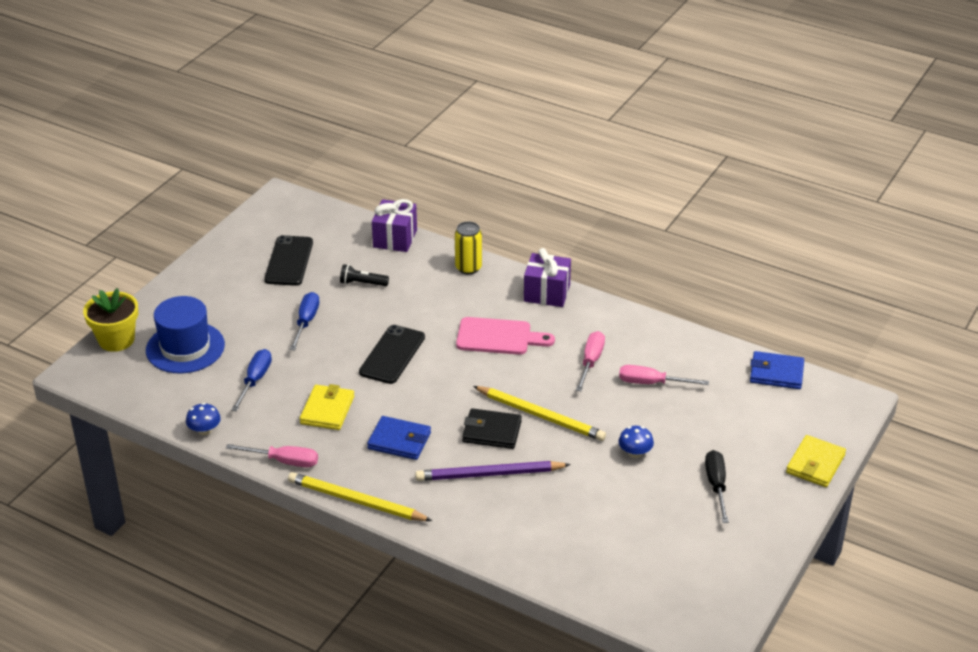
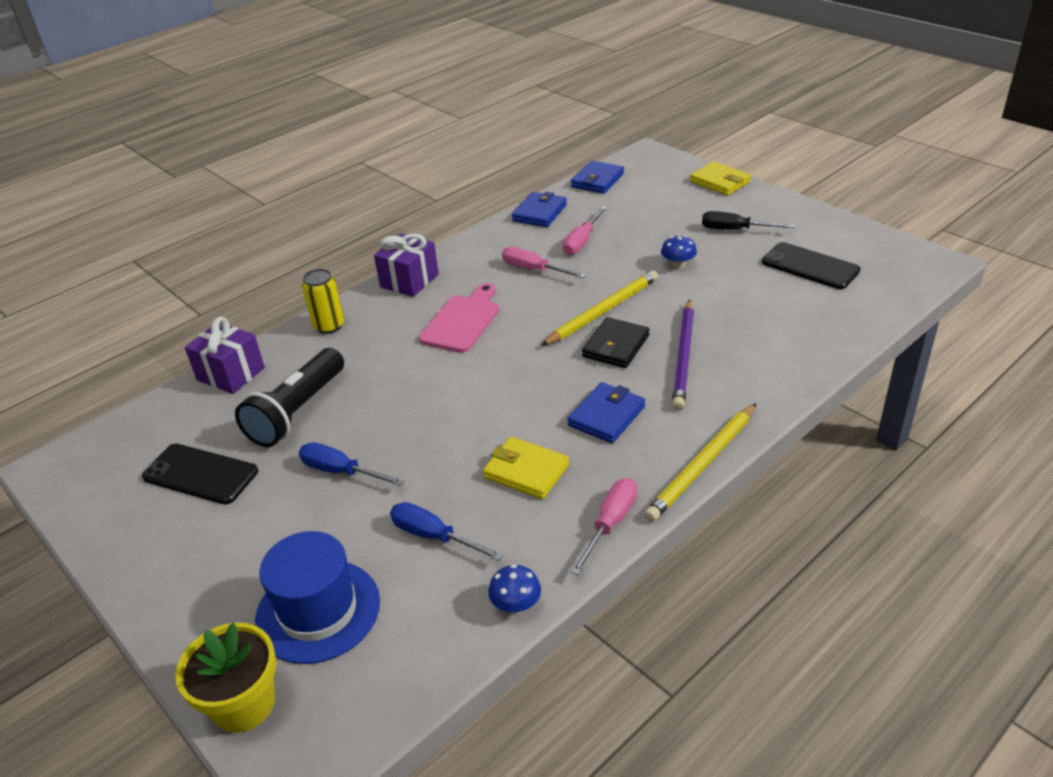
camera: 70 degrees left, 0 degrees up
black flashlight [340,264,389,286] -> black flashlight [235,348,344,447], size x2.02
black phone [359,325,425,384] -> black phone moved to [762,242,861,289]
none -> blue wallet [512,192,567,227]

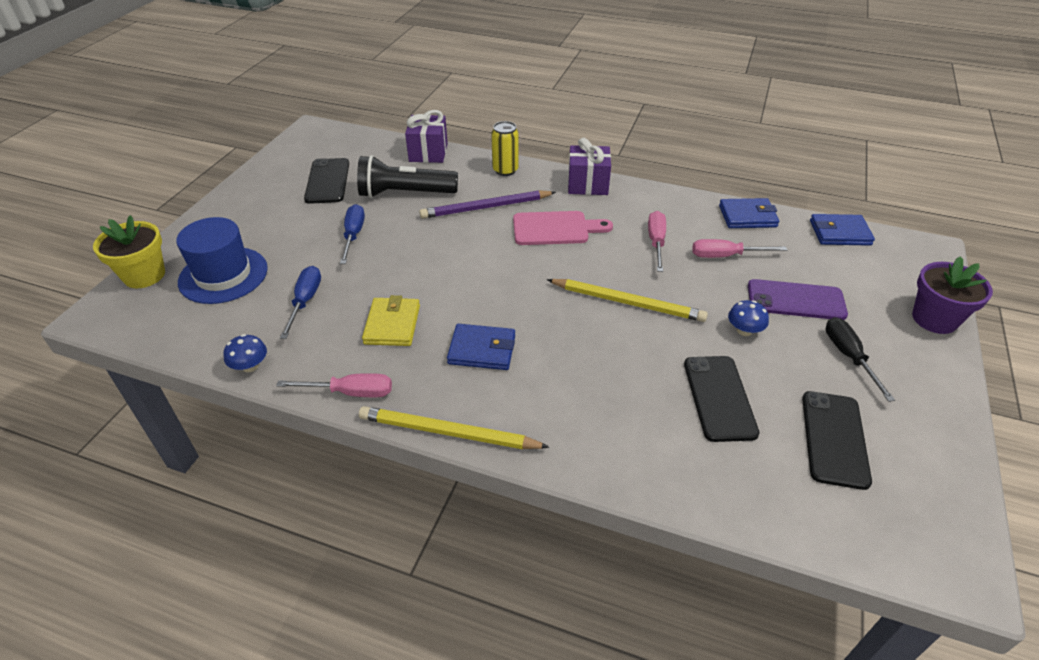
camera: 60 degrees right, 5 degrees up
black wallet [582,317,650,368] -> none
purple pencil [672,300,694,410] -> purple pencil moved to [419,190,556,219]
yellow wallet [690,161,751,196] -> purple flower pot [912,256,993,334]
none -> black phone [684,356,760,442]
none -> purple phone [748,279,848,320]

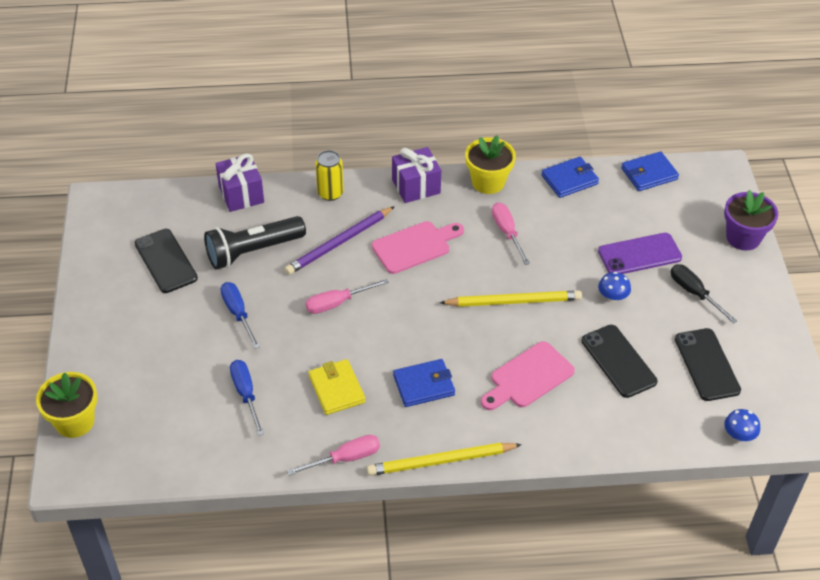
camera: 25 degrees left, 5 degrees up
blue hat [176,217,268,304] -> none
blue mushroom [223,334,267,372] -> blue mushroom moved to [724,409,760,441]
pink screwdriver [692,239,787,258] -> pink screwdriver moved to [305,279,389,314]
none -> yellow flower pot [465,135,516,194]
none -> pink cutting board [481,341,575,410]

